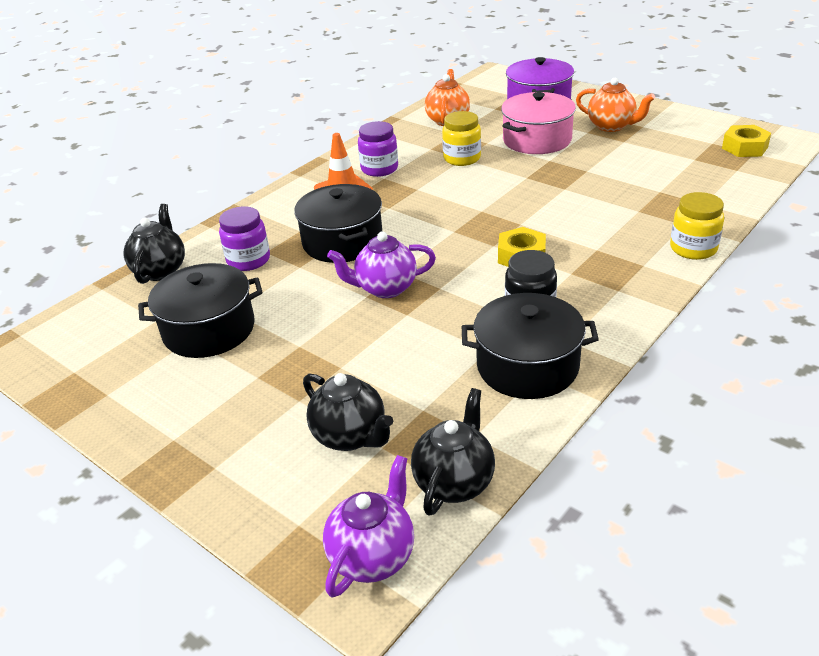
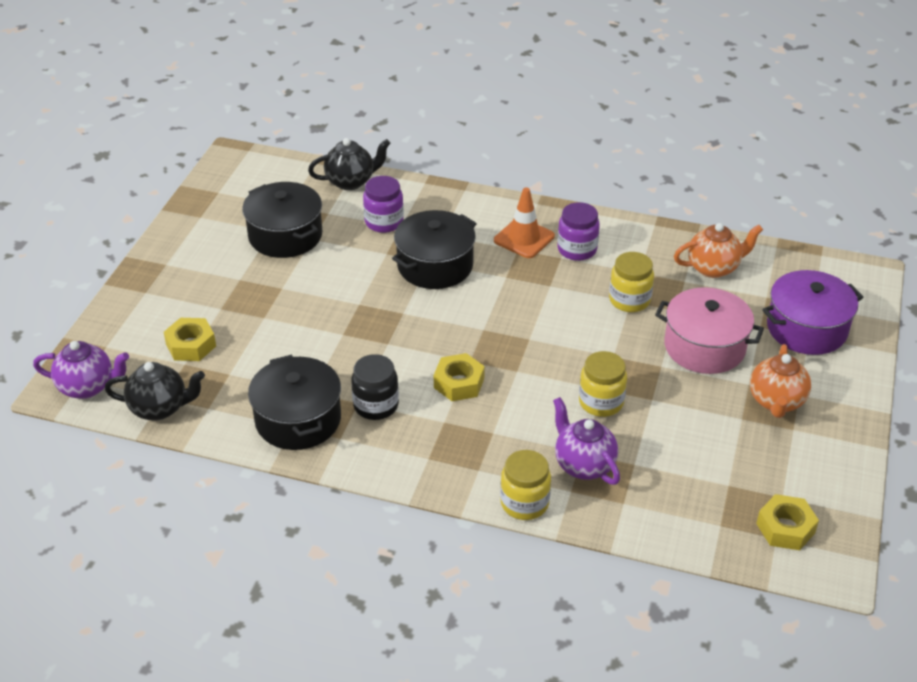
camera: 65 degrees right, 5 degrees up
black teapot [303,373,393,451] -> yellow nut [164,318,216,361]
purple teapot [327,231,436,298] -> purple teapot moved to [553,397,620,485]
none -> yellow jar [579,351,627,417]

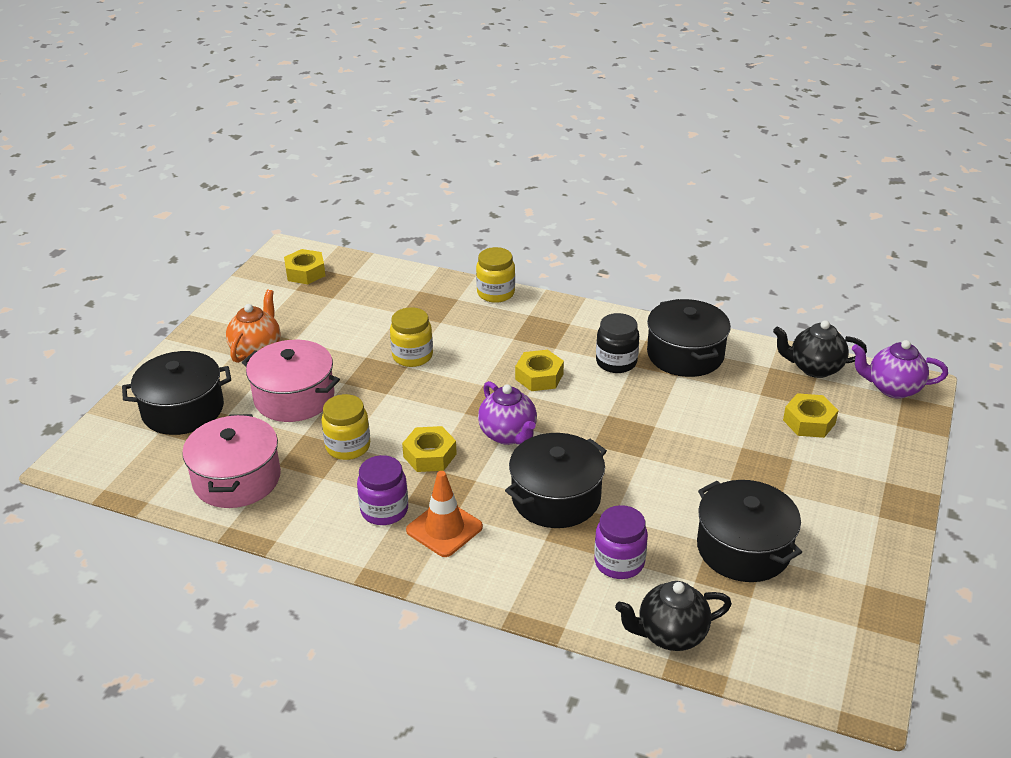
camera: 175 degrees left, 5 degrees down
purple teapot [553,397,620,485] -> purple teapot moved to [478,381,537,445]
orange teapot [674,223,763,278] -> pink pot [182,414,281,508]
purple pot [762,270,863,355] -> black pot [122,351,231,435]
none -> yellow nut [402,426,457,472]

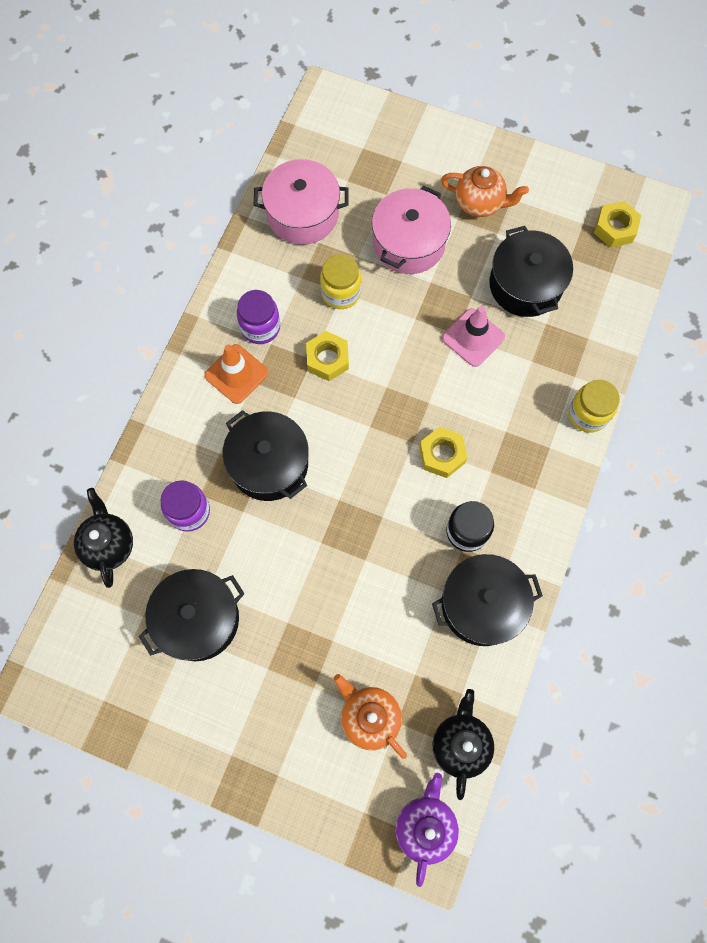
camera: 90 degrees right, 35 degrees up
black pot [122,351,231,435] -> black pot moved to [489,226,573,317]
yellow jar [390,308,433,367] -> pink traffic cone [442,306,505,367]
purple teapot [478,381,537,445] -> none
yellow nut [783,393,839,438] -> orange teapot [334,674,407,759]

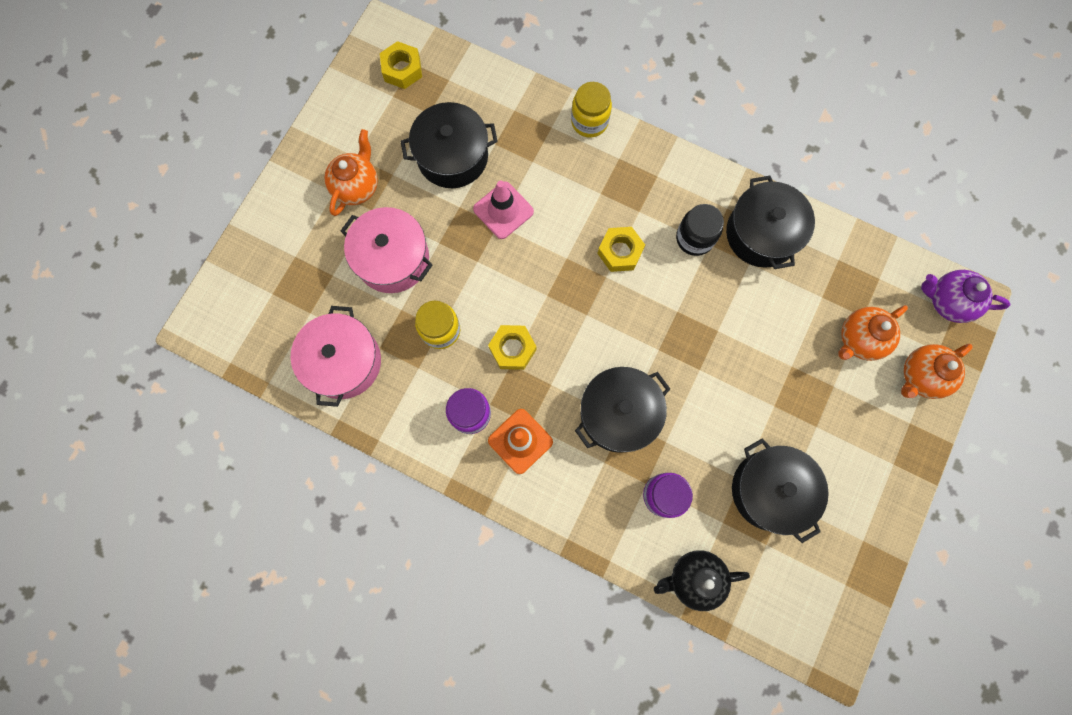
camera: 85 degrees left, 5 degrees up
black teapot [433,689,494,800] -> none
none -> orange teapot [901,344,973,399]

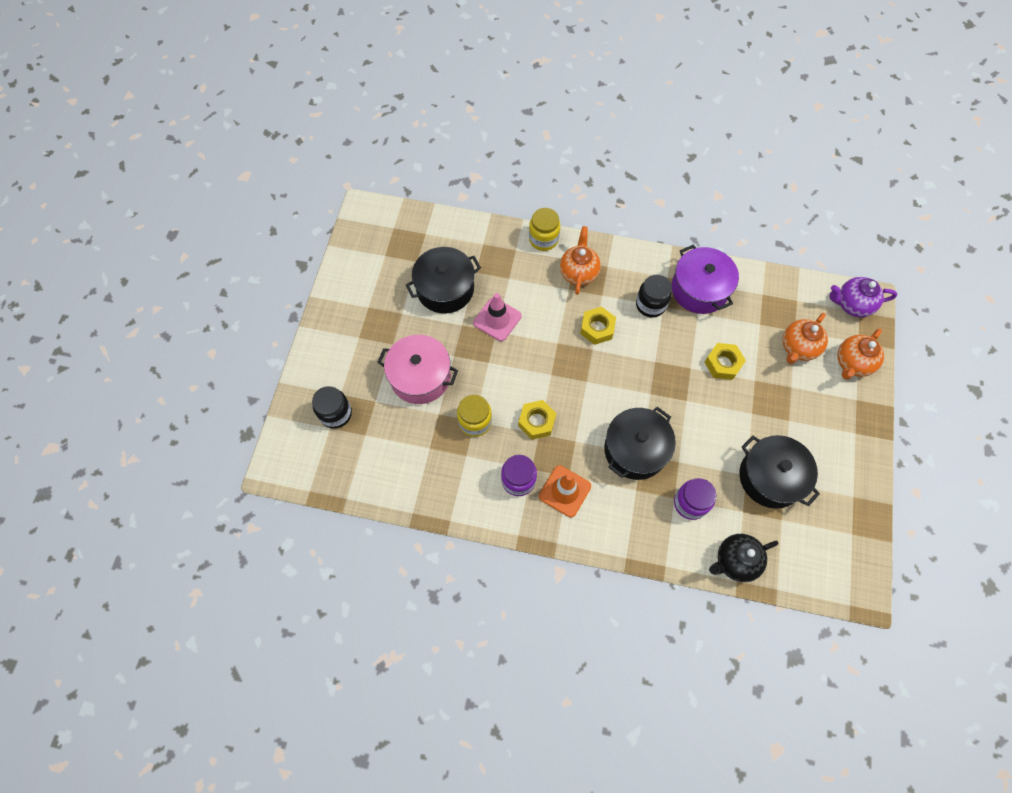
camera: 15 degrees left, 10 degrees down
pink pot [291,306,381,407] -> none
orange teapot [324,129,378,216] -> orange teapot moved to [560,226,601,295]
yellow nut [380,41,422,89] -> yellow nut moved to [705,343,746,380]
black pot [726,176,815,269] -> purple pot [671,245,739,314]
none -> black jar [312,386,352,429]

